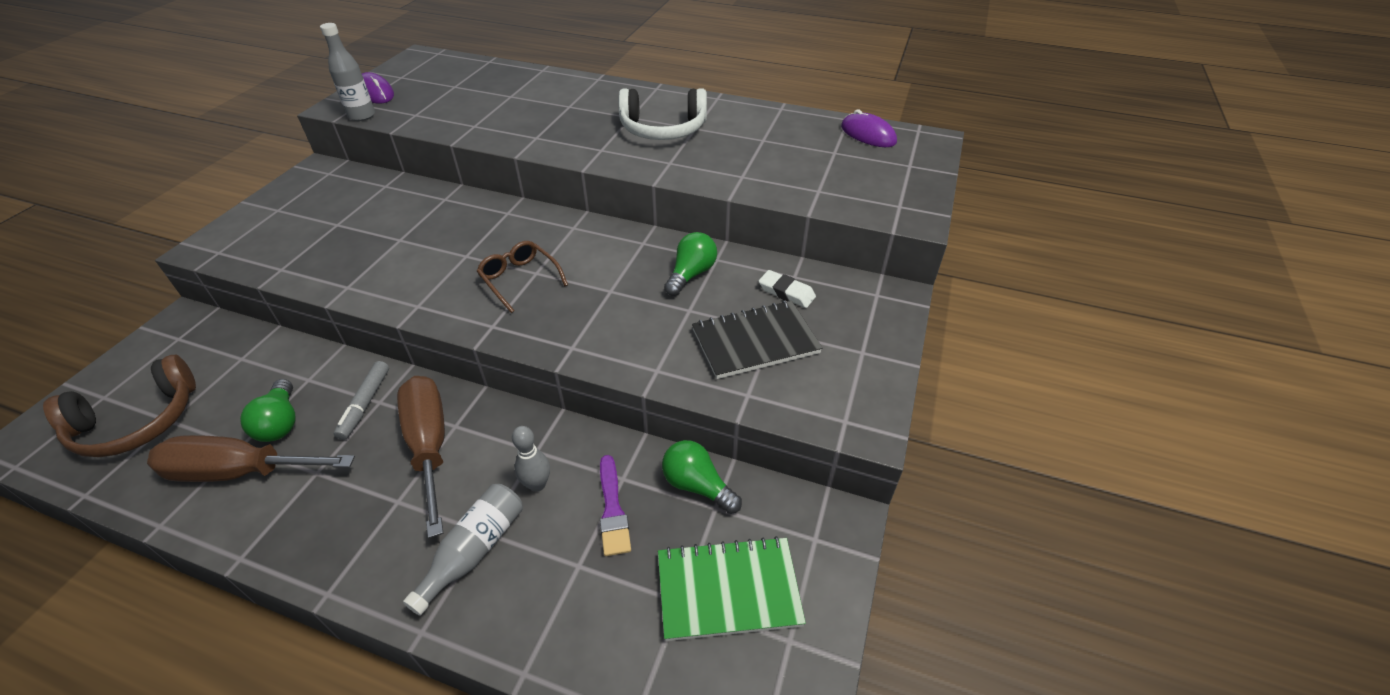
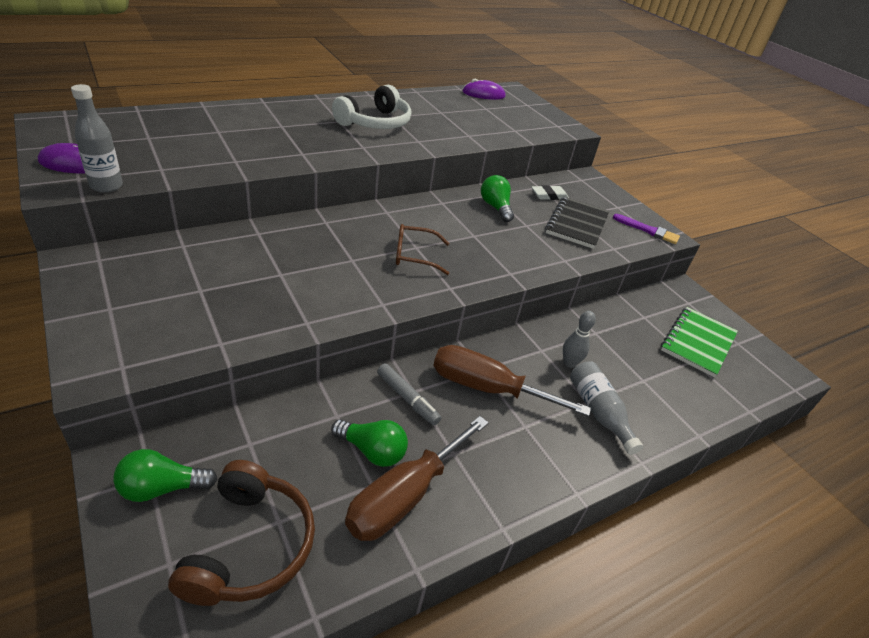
camera: 55 degrees left, 5 degrees down
purple brush [600,455,631,556] -> purple brush moved to [613,214,680,244]
green light bulb [662,440,742,514] -> green light bulb moved to [113,449,217,502]

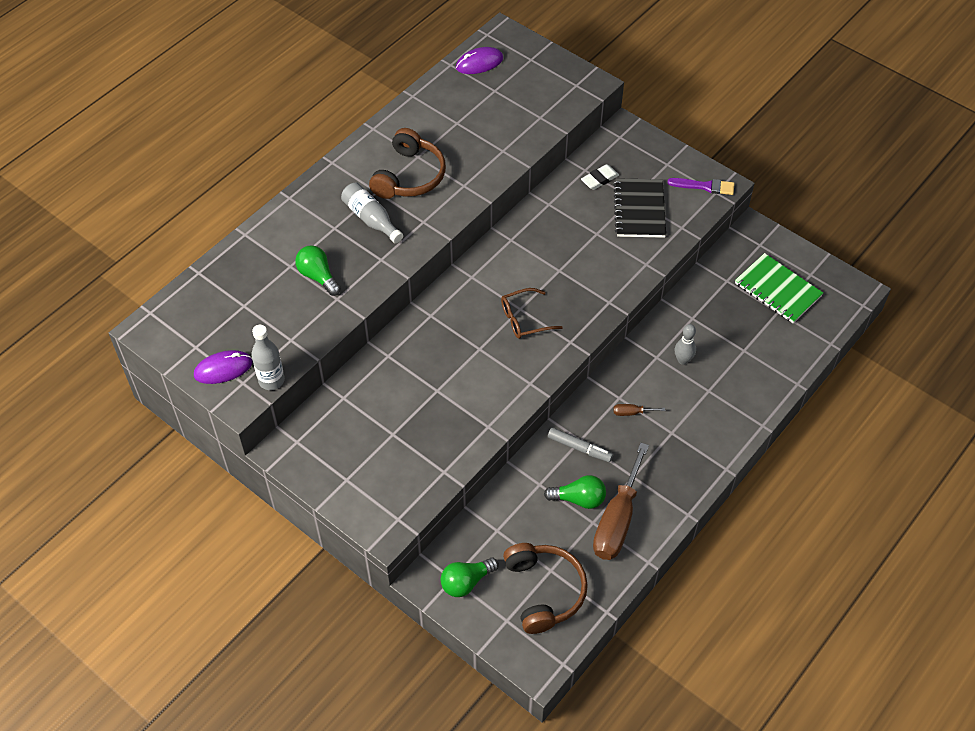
camera: 15 degrees left, 15 degrees up
white headphones [332,85,411,129] -> brown headphones [369,128,446,199]
brown screwdriver [434,345,591,416] -> brown screwdriver [613,404,665,416], size x0.40
green light bulb [481,175,514,222] -> green light bulb moved to [295,245,341,296]
grey bottle [570,361,643,455] -> grey bottle moved to [341,182,403,243]
green notebook [661,307,738,377] -> green notebook turned 60 degrees counterclockwise [735,253,823,323]

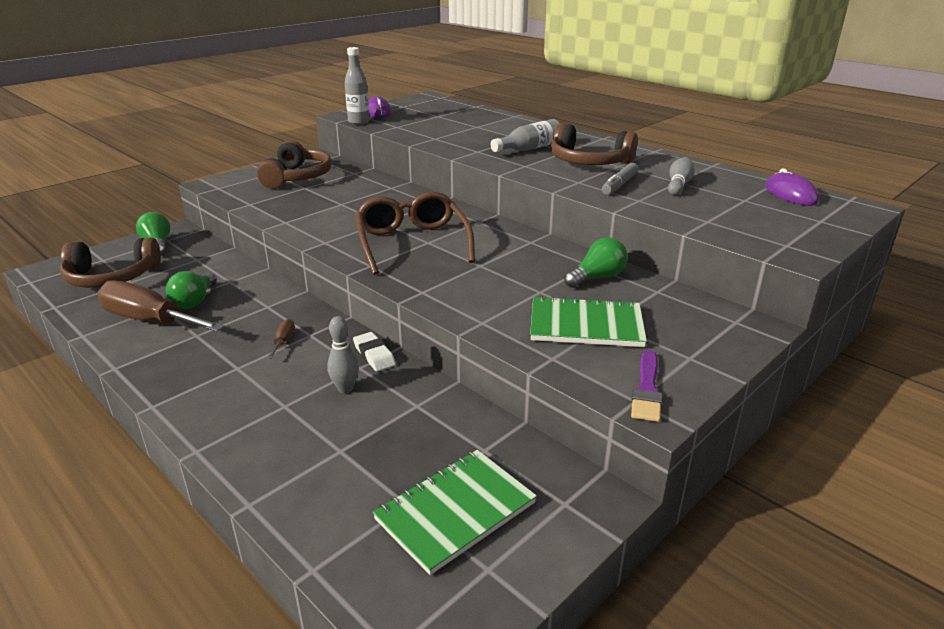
camera: 95 degrees right, 25 degrees down
green light bulb [295,245,341,296] -> green light bulb moved to [564,237,628,288]
brown glasses [501,288,563,339] -> brown glasses [355,192,475,275], size x1.73
grey marker [548,428,613,462] -> grey marker moved to [602,163,638,195]
white eraser [581,164,619,190] -> white eraser moved to [353,332,396,372]
black notebook [613,178,666,238] -> green notebook [530,296,647,347]
none -> brown headphones [257,140,332,189]
none -> grey bowling pin [668,157,695,195]

